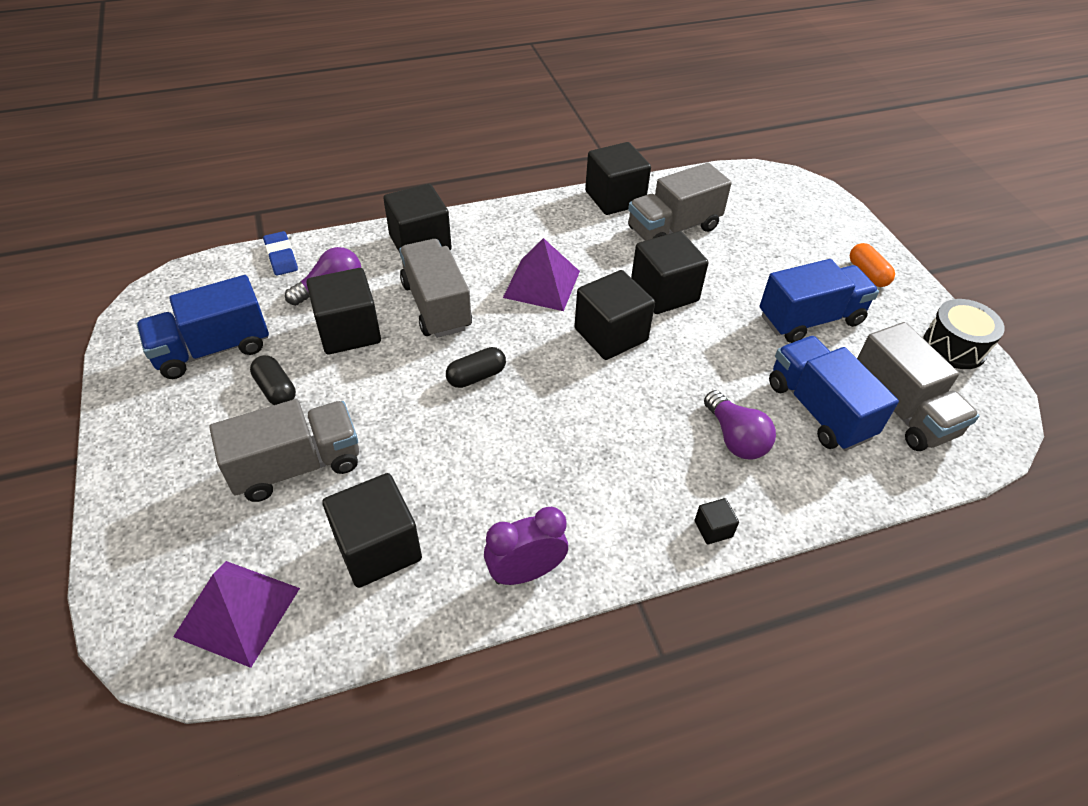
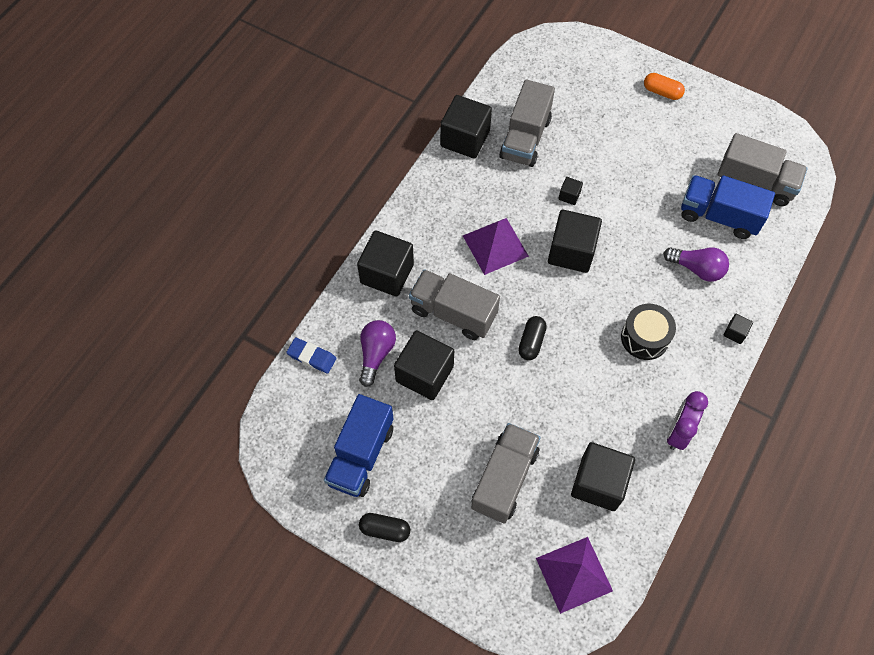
camera: 40 degrees left, 15 degrees up
black capsule [250,355,296,405] -> black capsule moved to [359,513,410,542]
black cube [631,231,708,314] -> black cube [558,177,583,205], size x0.44
blue truck [760,259,879,343] -> none
black drum [923,299,1005,369] -> black drum moved to [621,304,676,360]

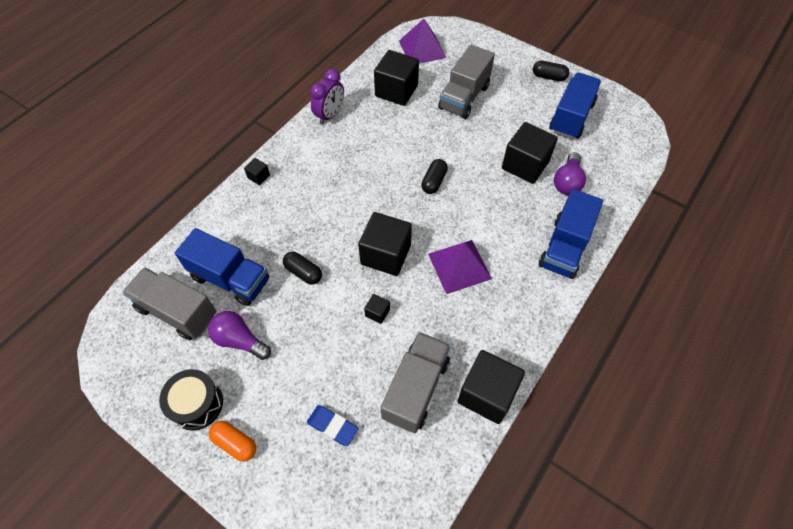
camera: 175 degrees left, 5 degrees down
blue eraser [286,338,336,374] -> blue eraser moved to [307,405,359,446]
black cube [357,230,414,297] -> blue truck [538,189,603,279]
grey truck [409,269,500,340] -> none
black drum [621,304,676,360] -> black drum moved to [159,369,223,431]
purple light bulb [663,247,729,282] -> purple light bulb moved to [208,311,271,360]
none -> black capsule [283,252,322,285]

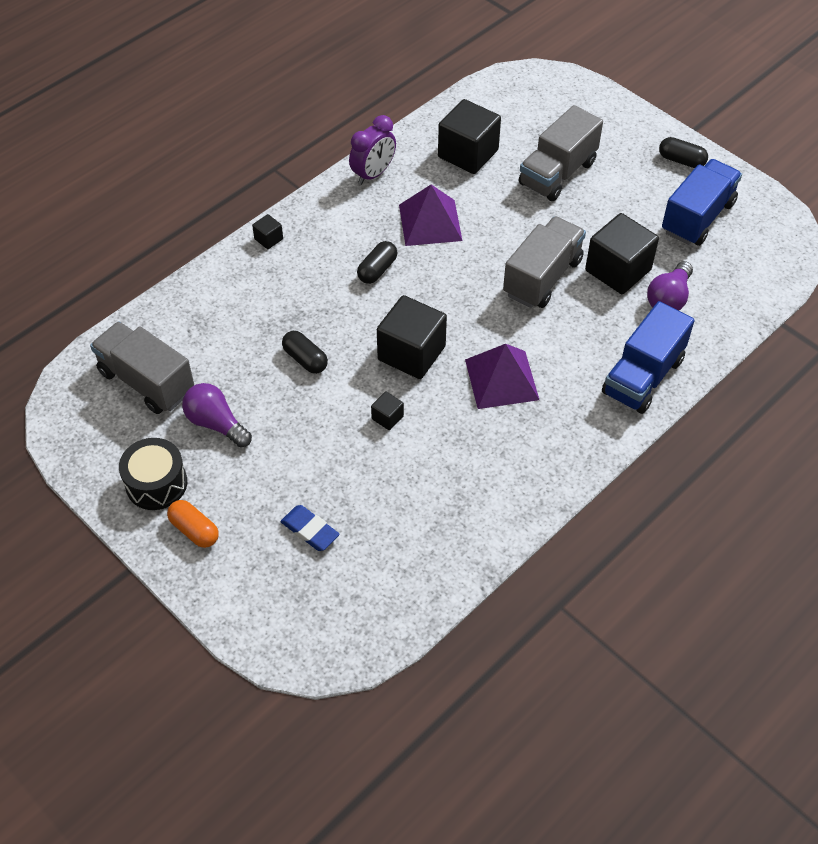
camera: 10 degrees right, 5 degrees down
blue truck [175,228,269,306] -> none
grey truck [381,332,451,433] -> grey truck moved to [503,216,586,308]
purple pyramid [399,19,446,64] -> purple pyramid moved to [399,185,462,246]
black capsule [421,159,448,194] -> black capsule moved to [357,241,397,284]
black cube [458,350,525,424] -> none

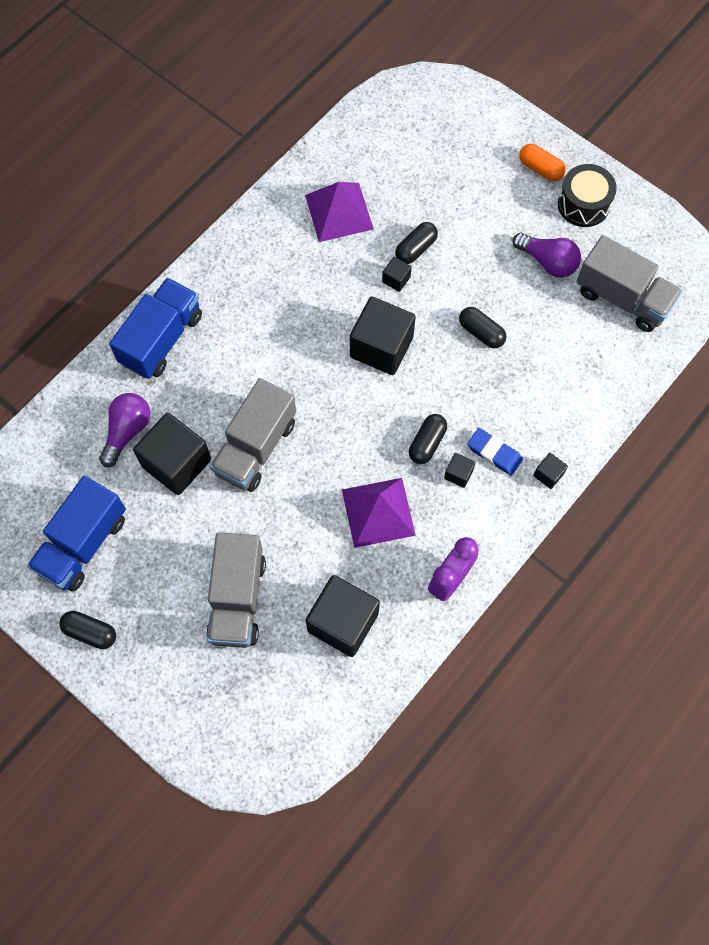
camera: 175 degrees right, 15 degrees up
blue eraser [280,505,340,551] -> blue eraser moved to [467,428,523,476]
purple pyramid [465,344,539,409] -> purple pyramid moved to [305,182,374,242]
grey truck [519,105,603,201] -> grey truck turned 150 degrees clockwise [206,532,266,648]
none -> black capsule [395,222,438,264]
none -> black cube [444,453,476,488]

